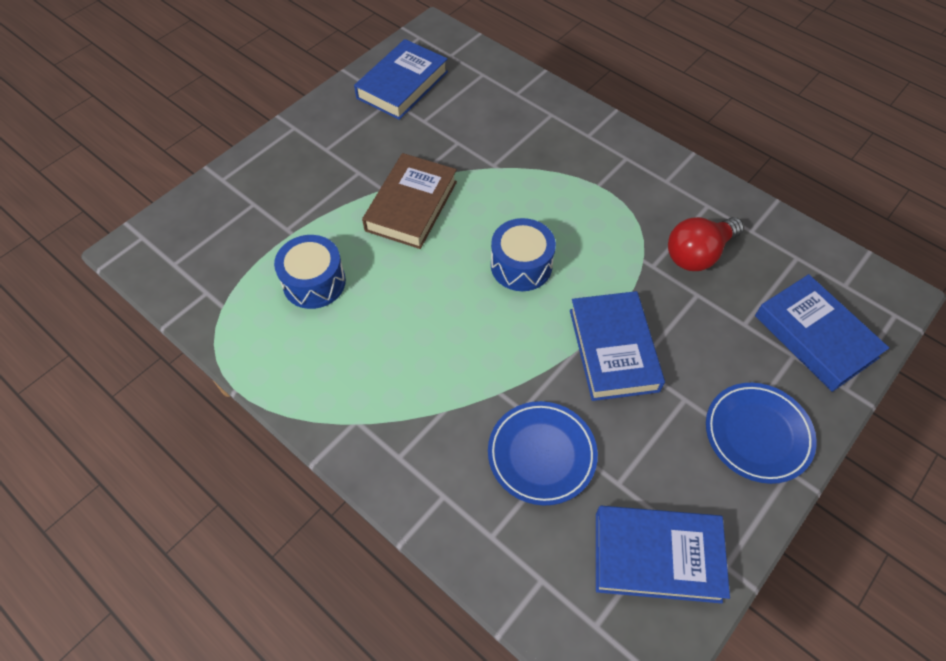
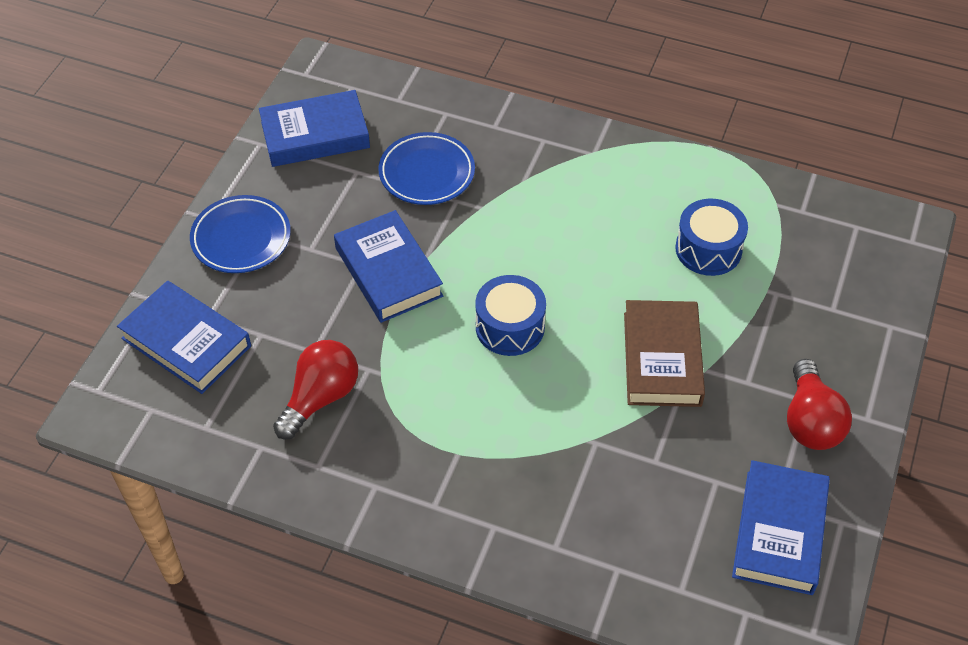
camera: 160 degrees right, 5 degrees down
none -> red light bulb [787,359,852,450]

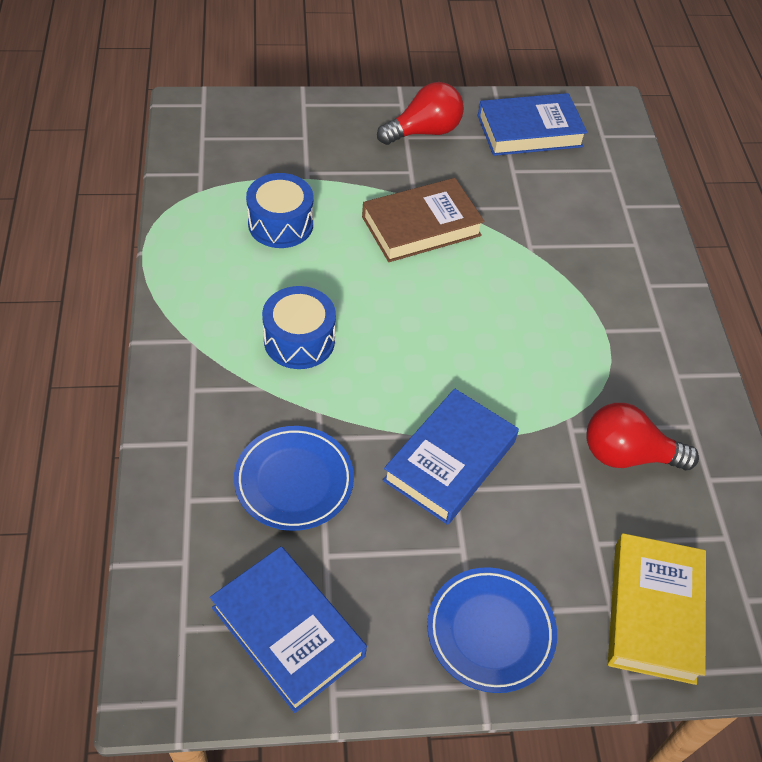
camera: 120 degrees left, 0 degrees up
blue book [117,281,251,394] -> yellow book [608,533,706,685]
blue drum [475,275,546,356] -> blue drum moved to [262,286,336,369]

